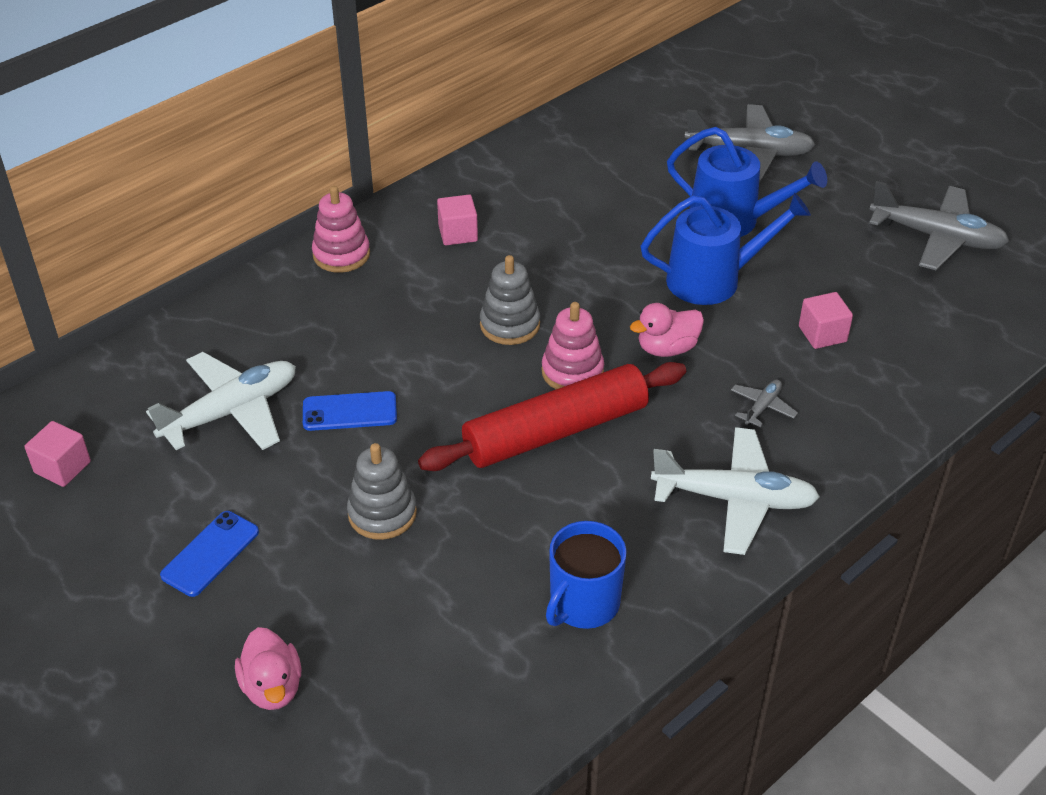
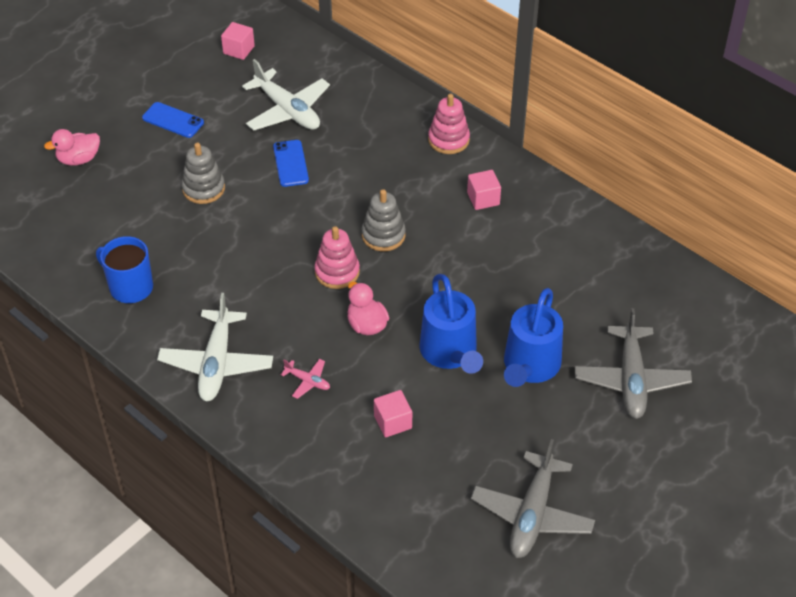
camera: 85 degrees right, 5 degrees up
red rolling pin [418,362,686,471] -> none
grey plane [731,380,798,427] -> pink plane [281,359,330,399]

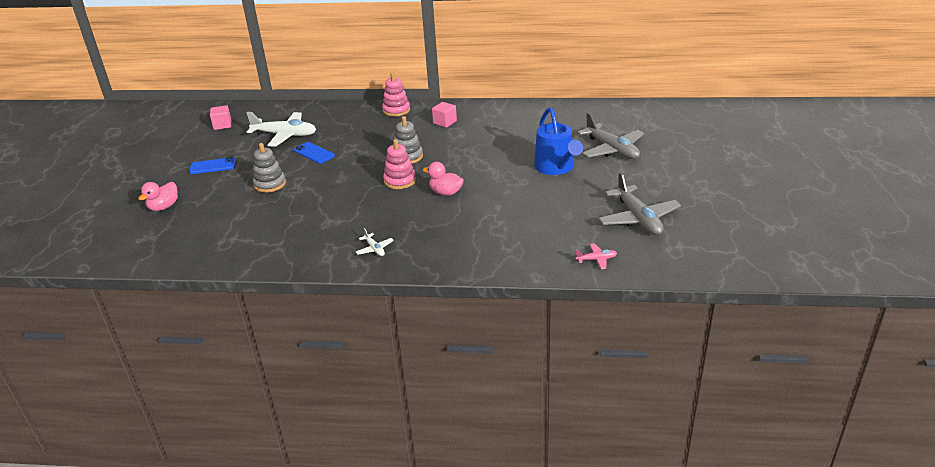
camera: 35 degrees left, 15 degrees down
blue mug [96,236,153,303] -> none
white plane [157,293,273,401] -> white plane [356,228,394,256], size x0.46
pink plane [281,359,330,399] -> pink plane moved to [575,243,617,269]
pink cube [374,390,412,437] -> none
blue watering can [419,274,483,374] -> none

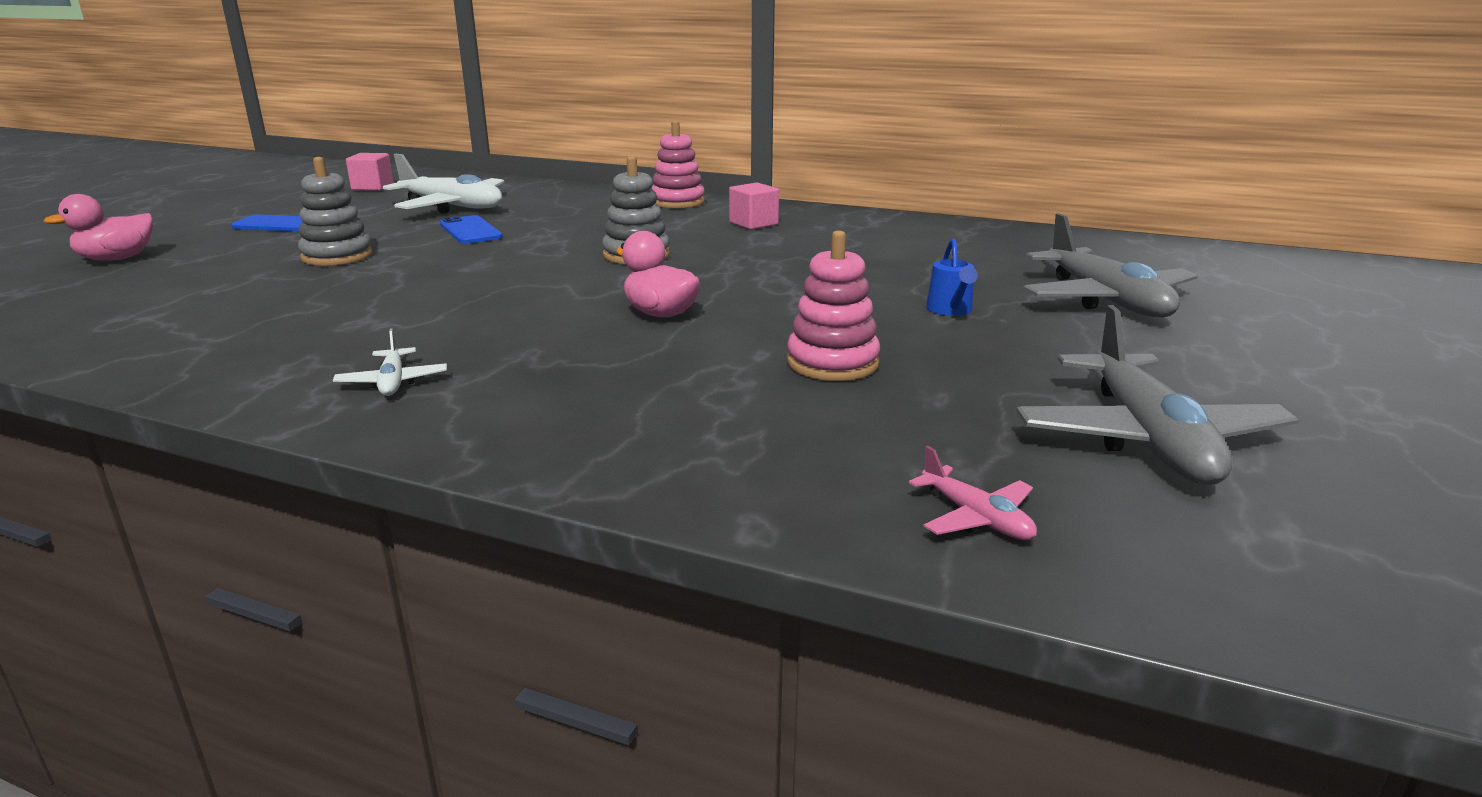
camera: 15 degrees right, 10 degrees down
pink stacking toy [383,139,416,189] -> pink stacking toy moved to [787,230,880,381]
blue watering can [534,107,583,175] -> blue watering can [926,238,978,316], size x0.46
pink plane [575,243,617,269] -> pink plane turned 45 degrees clockwise [909,446,1037,540]

